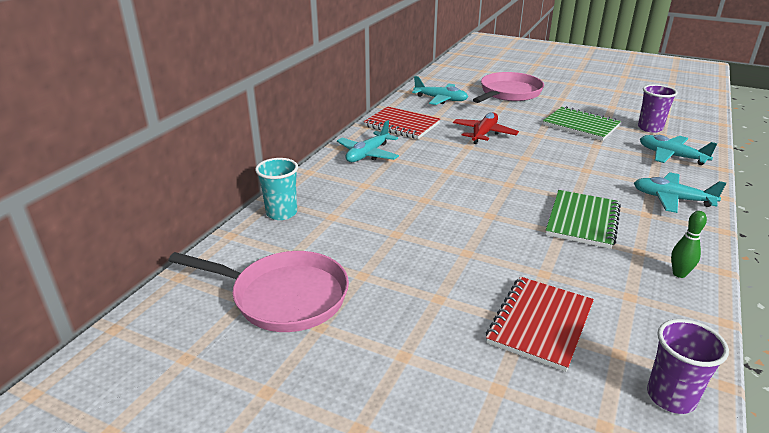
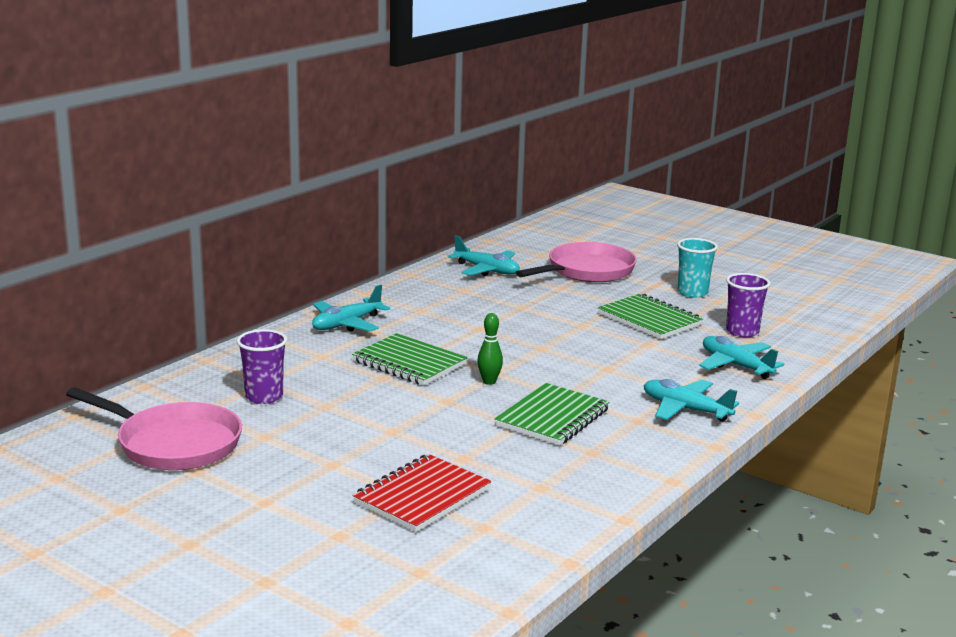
camera: 10 degrees right, 10 degrees down
turquoise cup [255,158,298,220] -> turquoise cup moved to [677,238,718,298]
red notebook [364,106,440,139] -> none
red plane [453,113,519,144] -> none
purple cup [647,319,729,414] -> purple cup moved to [237,329,287,404]
green bowling pin [671,211,707,278] -> green bowling pin moved to [477,313,503,385]
none -> green notebook [352,333,467,385]

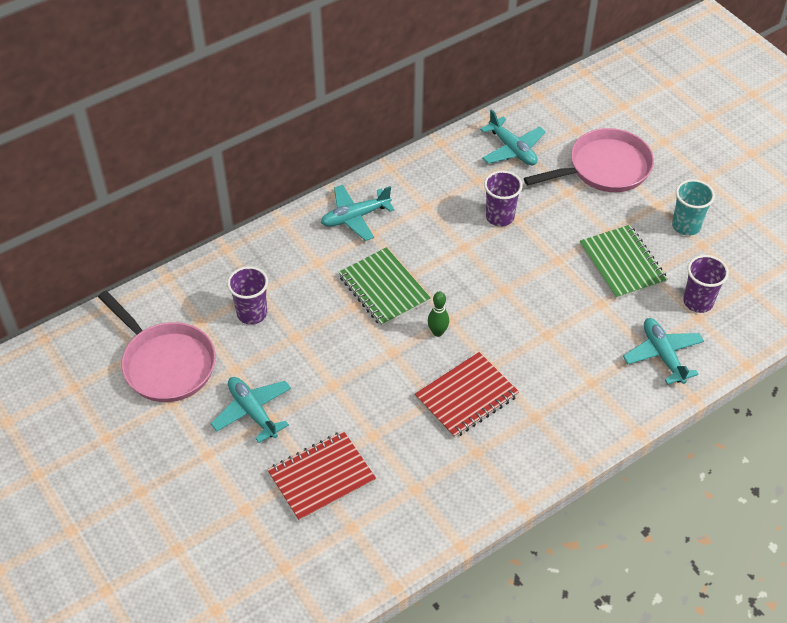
camera: 20 degrees right, 30 degrees up
green notebook [495,383,609,446] -> red notebook [415,352,519,438]
turquoise plane [644,379,739,422] -> turquoise plane moved to [211,377,291,443]
none -> purple cup [484,171,523,227]

